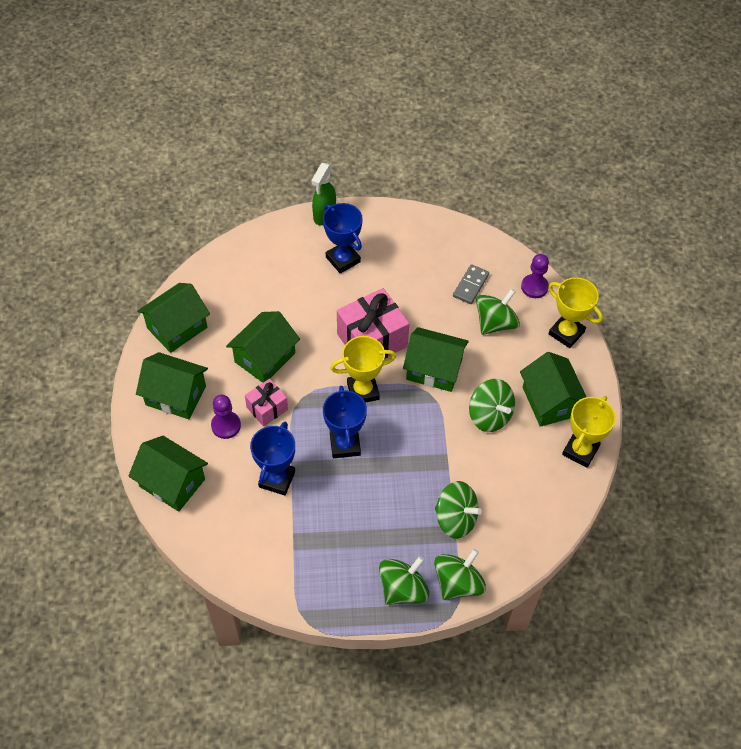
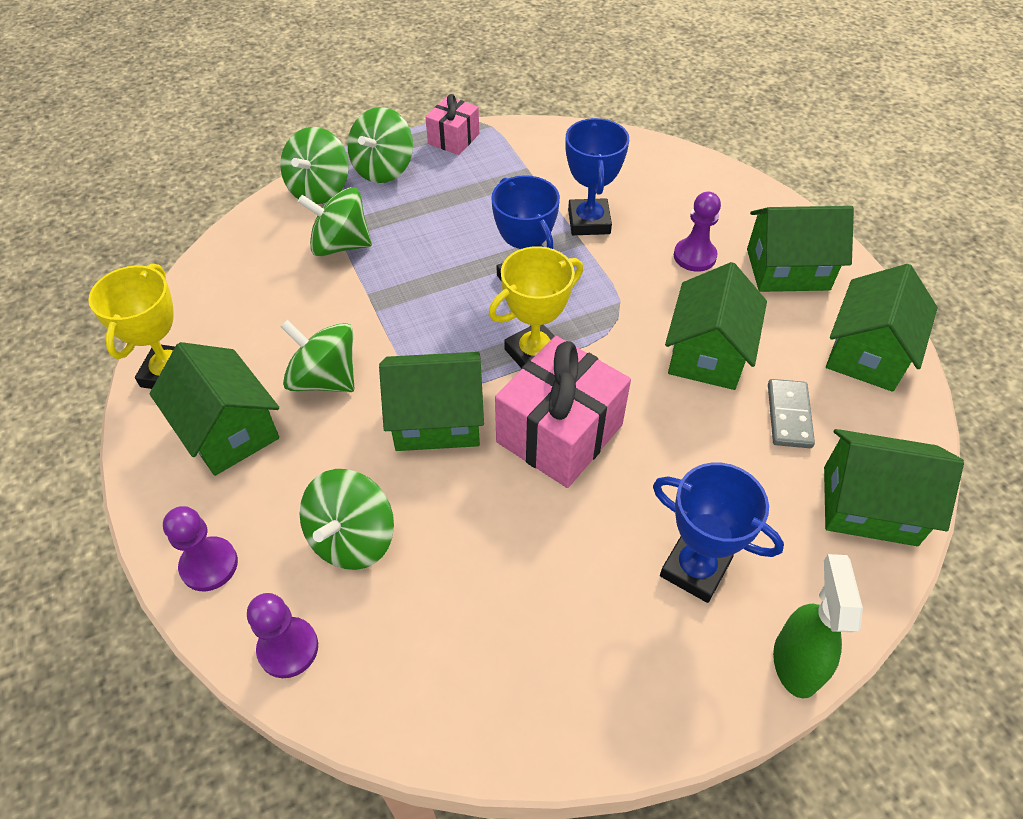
camera: 160 degrees right, 5 degrees down
green house [128,436,208,512] -> green house moved to [824,429,964,546]
pink gift [245,379,288,427] -> pink gift moved to [426,94,479,155]
grey domino [453,264,489,304] -> grey domino moved to [768,379,815,448]
yellow trophy [548,277,603,348] -> purple pawn [163,506,238,591]

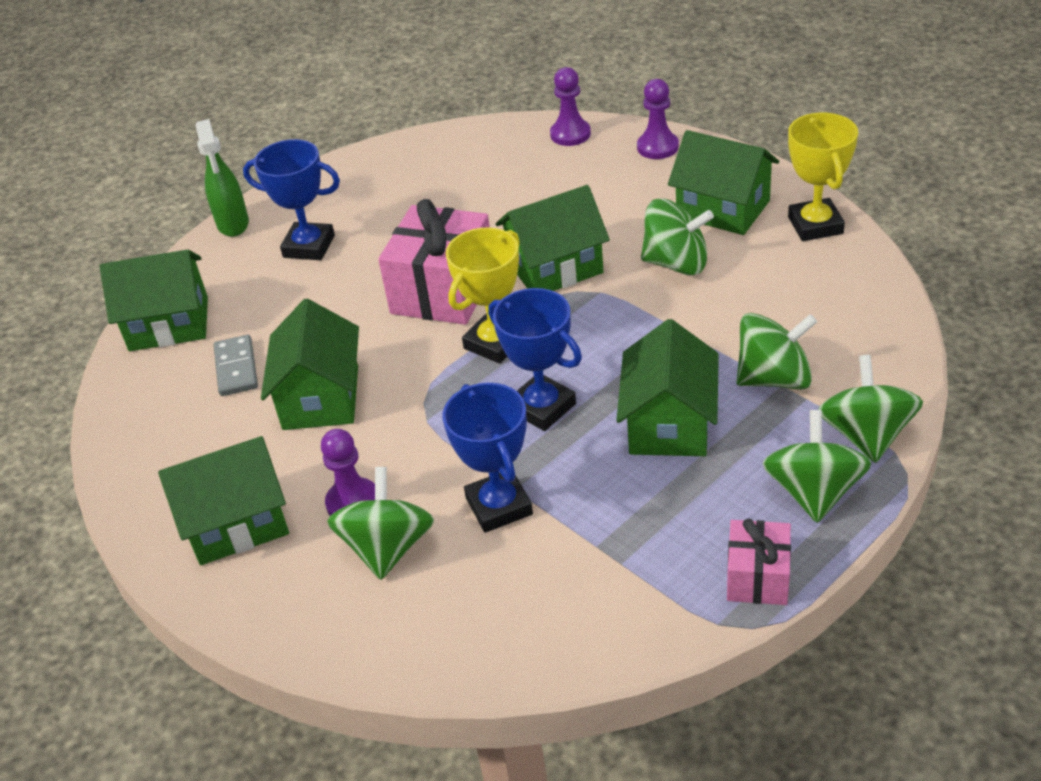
camera: 165 degrees right, 10 degrees down
green spinning top [300,469,394,570] -> green spinning top moved to [327,467,434,580]
green house [826,264,938,392] -> green house moved to [616,319,719,456]

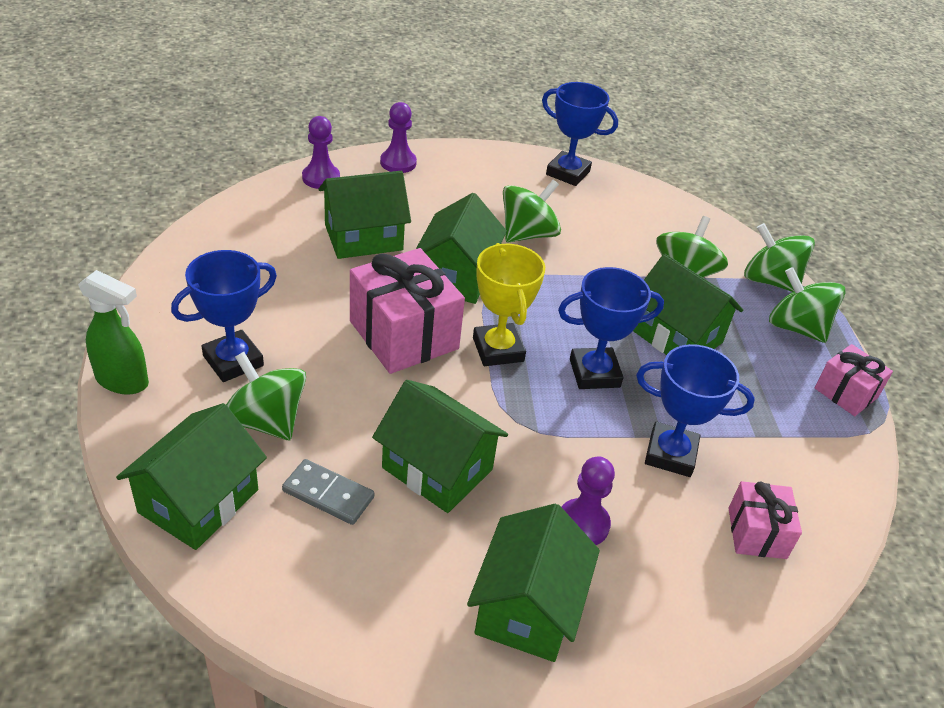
camera: 60 degrees left, 0 degrees up
green spinning top [327,467,434,580] -> green spinning top moved to [226,352,306,440]
green house [668,130,779,235] -> green house moved to [319,171,411,259]
yellow trophy [788,113,858,241] -> blue trophy [542,82,618,186]
none -> pink gift [728,481,802,559]

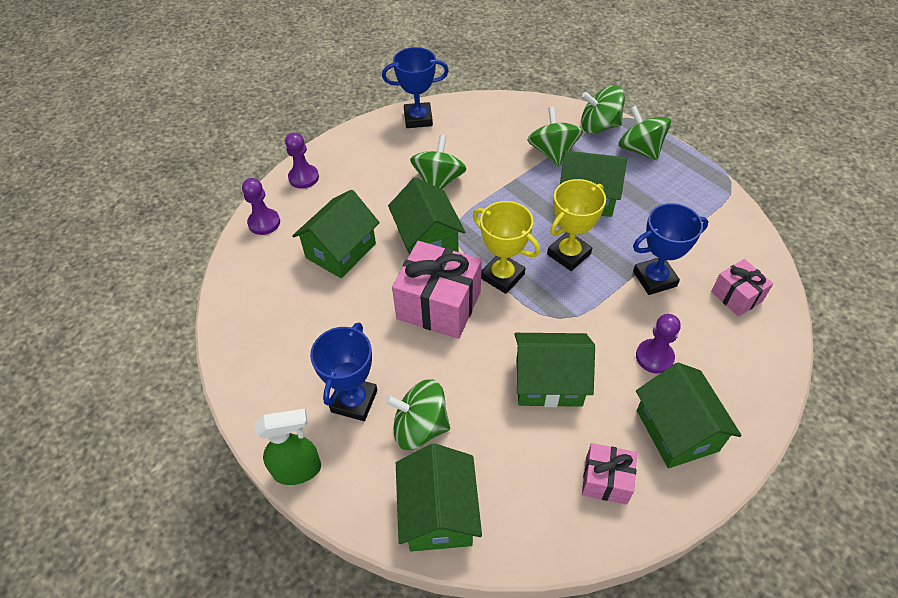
camera: 30 degrees left, 10 degrees up
grey domino [282,459,374,525] -> none
blue trophy [558,267,664,389] -> yellow trophy [547,179,606,271]
green spinning top [769,267,845,343] -> green spinning top turned 45 degrees clockwise [618,106,671,160]
pink gift [814,344,893,416] -> pink gift moved to [582,443,637,505]

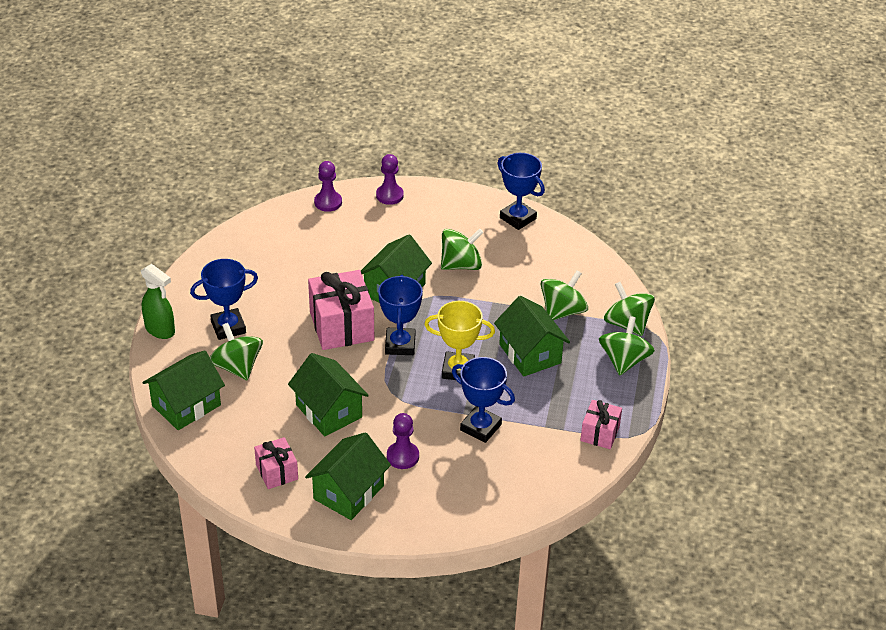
camera: 50 degrees right, 10 degrees down
green house [292,190,380,278] -> none
yellow trophy [473,201,540,294] -> blue trophy [378,275,423,355]
pink gift [711,259,773,317] -> pink gift moved to [580,400,622,449]

